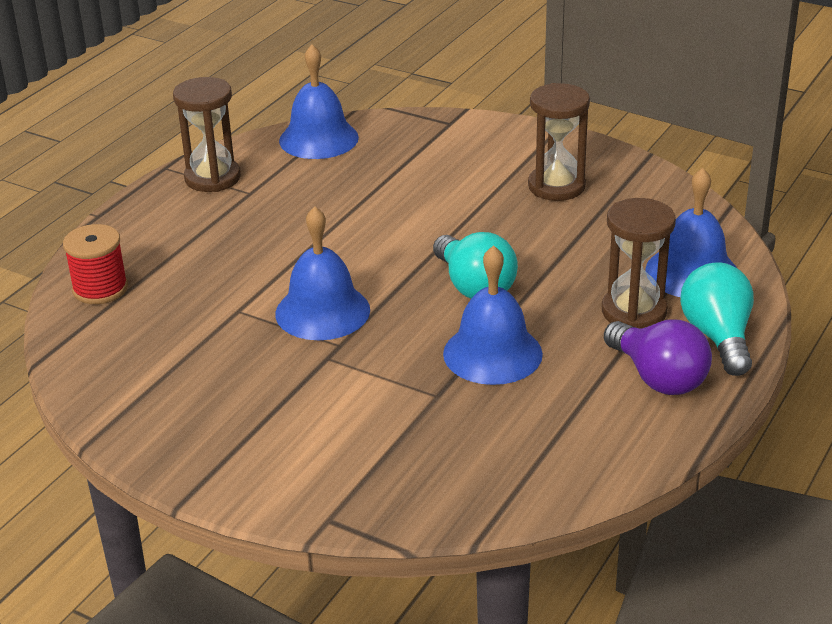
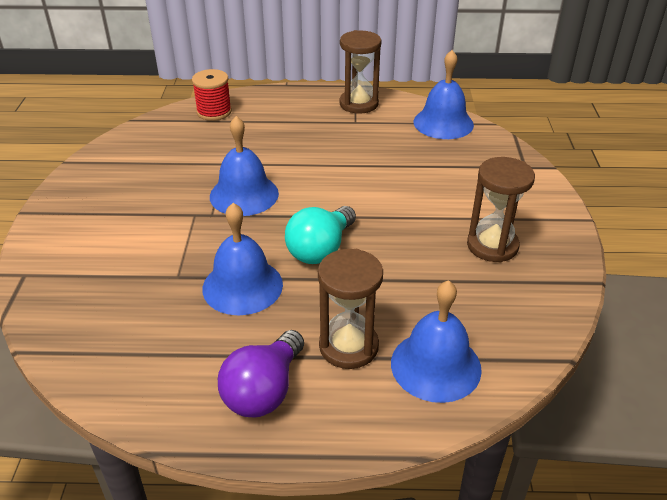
camera: 60 degrees right, 5 degrees up
turquoise light bulb [680,263,754,376] -> none

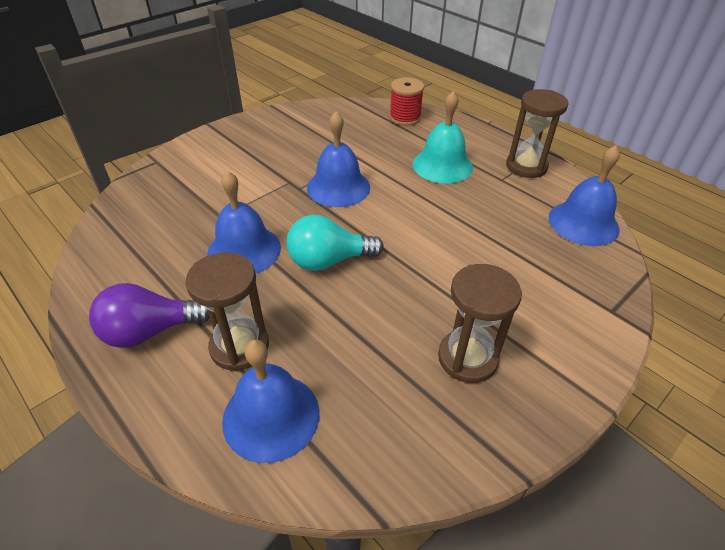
camera: 45 degrees right, 5 degrees up
none -> turquoise bell [413,91,473,184]

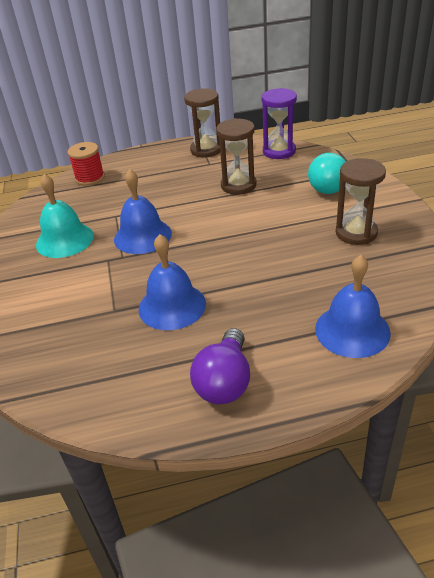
camera: 55 degrees left, 5 degrees down
brown hourglass [185,252,269,371] -> brown hourglass moved to [216,118,257,194]
turquoise light bulb [286,215,384,271] -> turquoise light bulb moved to [308,153,346,194]
turquoise bell [413,91,473,184] -> turquoise bell moved to [36,174,94,258]
blue bell [549,145,620,246] -> purple hourglass [261,88,297,159]

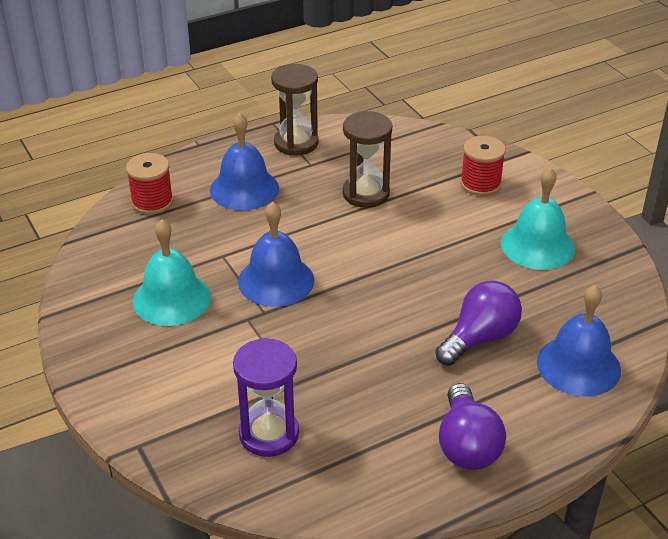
camera: 20 degrees left, 0 degrees up
blue bell [139,234,206,330] -> blue bell moved to [210,112,279,210]
purple hourglass [261,88,297,159] -> purple hourglass moved to [233,338,299,457]
turquoise light bulb [308,153,346,194] -> red spool [460,136,506,196]
brown hourglass [336,158,386,245] -> turquoise bell [501,168,575,270]
none -> purple light bulb [435,281,522,366]

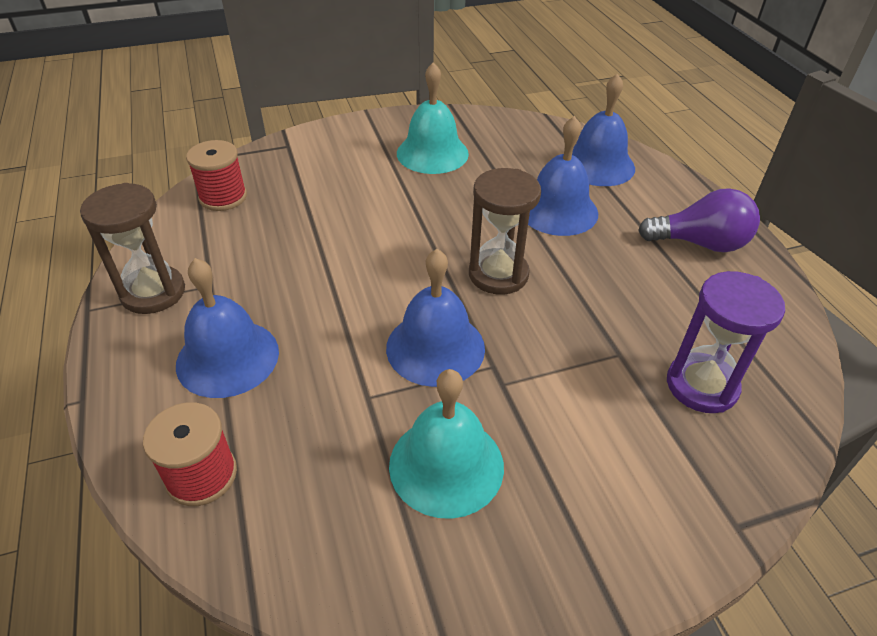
camera: 80 degrees left, 5 degrees up
brown hourglass [342,111,392,208] -> brown hourglass moved to [469,168,541,295]
purple light bulb [435,281,522,366] -> blue bell [528,116,598,236]
red spool [460,136,506,196] -> red spool moved to [186,140,247,211]

